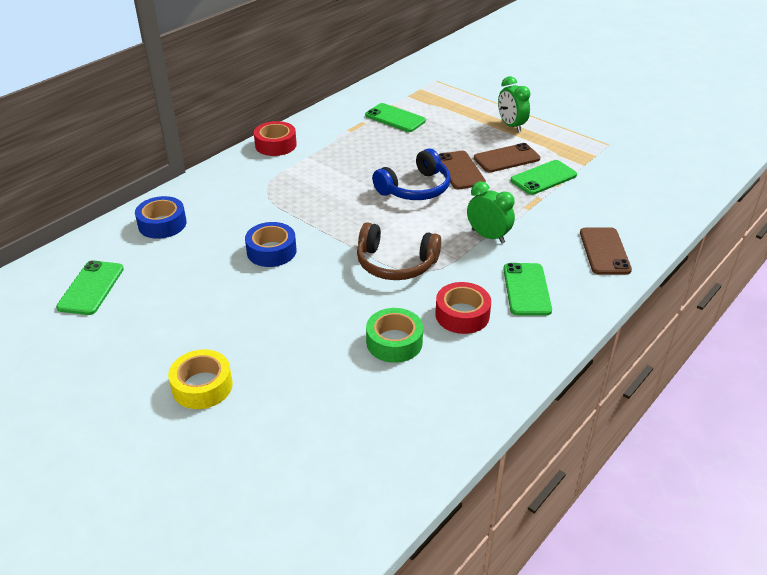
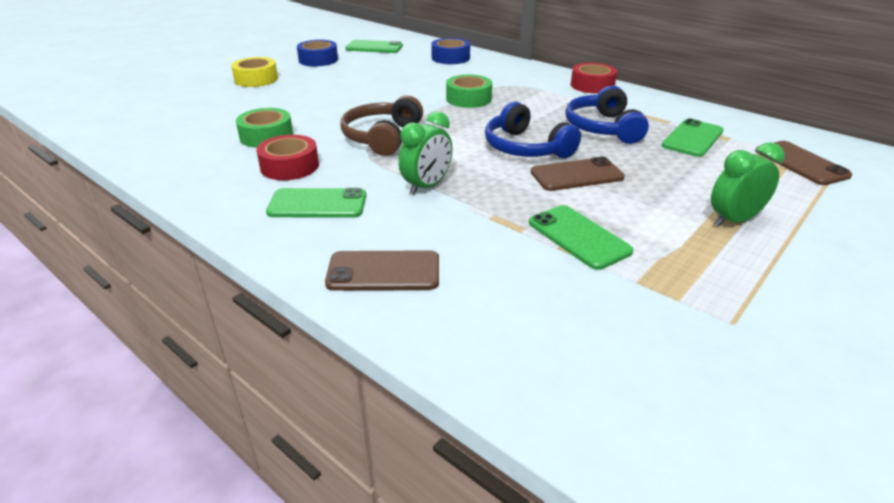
camera: 90 degrees right, 5 degrees down
blue tape [245,222,296,267] -> blue tape moved to [297,40,338,66]
brown phone [474,143,540,172] -> brown phone moved to [755,141,852,185]
none -> green tape [446,75,492,108]
none -> blue headphones [565,86,649,144]

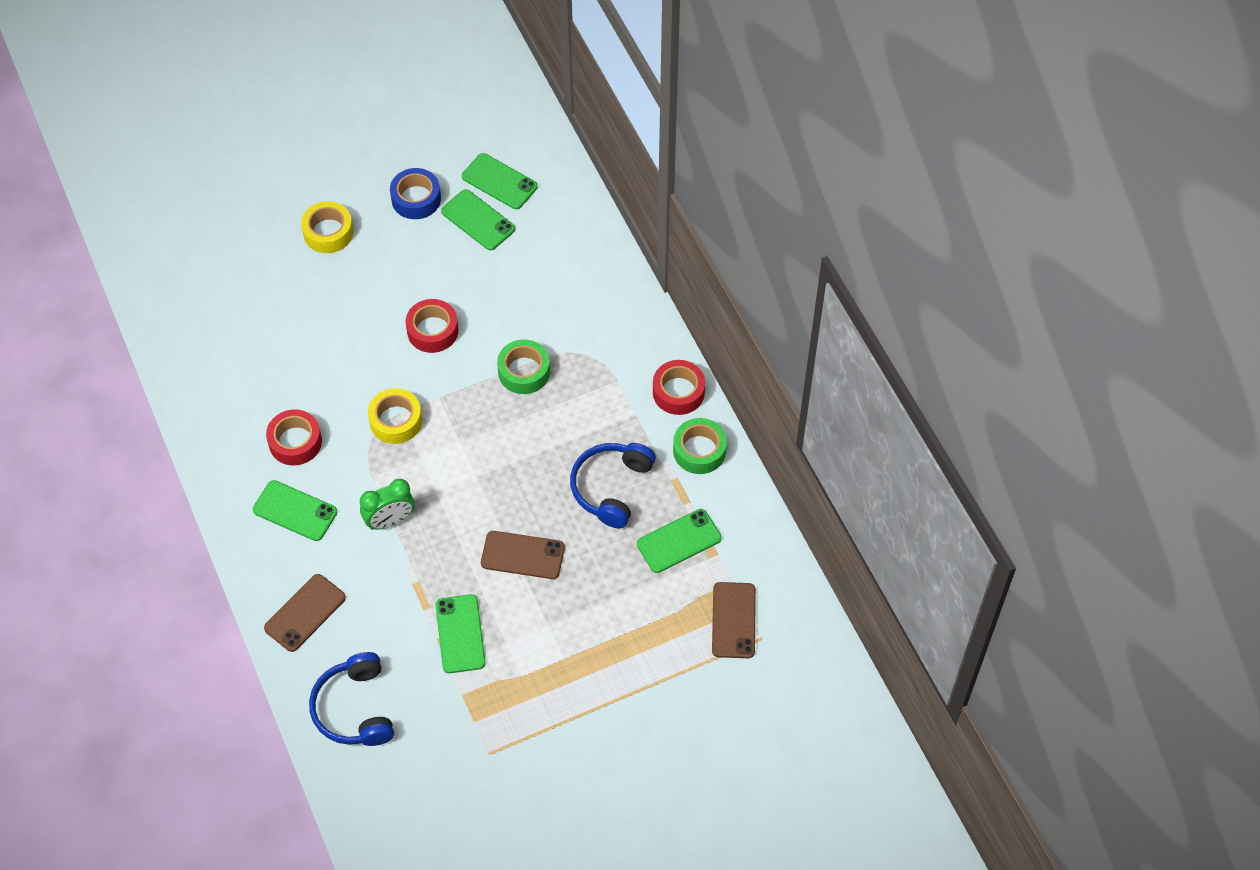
camera: 25 degrees right, 25 degrees up
green tape [236,108,293,148] -> green tape moved to [673,418,727,474]
brown phone [325,250,439,290] -> brown phone turned 75 degrees counterclockwise [264,574,346,652]
brown headphones [340,95,423,156] -> yellow tape [368,388,422,444]
blue tape [431,38,470,64] -> none
blue headphones [485,101,581,158] -> blue headphones moved to [309,652,394,746]
green clock [711,142,784,227] -> none
none -> red tape [405,299,459,353]
none -> green phone [441,189,515,250]

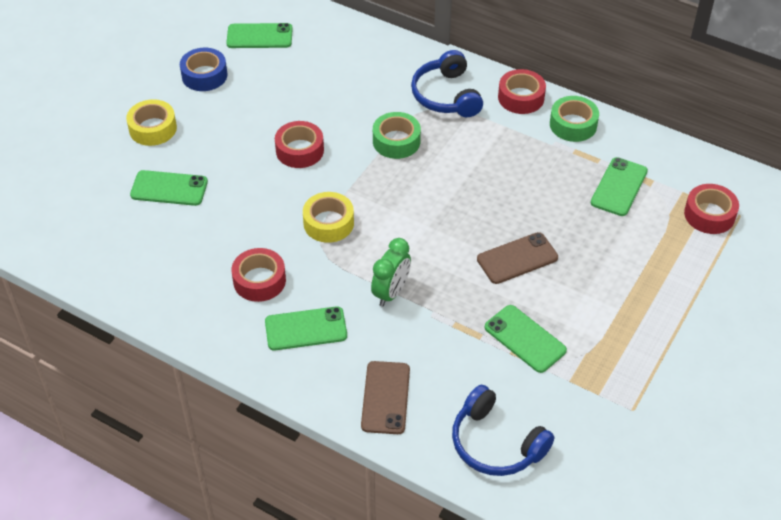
camera: 35 degrees left, 10 degrees down
green phone [441,189,515,250] -> green phone moved to [130,170,208,206]
blue headphones [570,443,656,528] -> blue headphones moved to [411,50,483,117]
brown phone [712,582,756,658] -> red tape [684,184,739,234]

